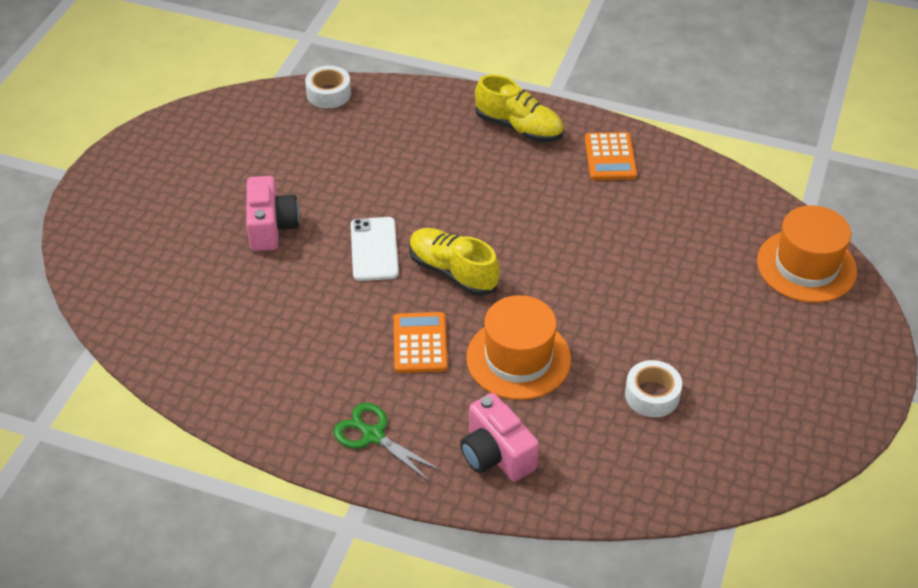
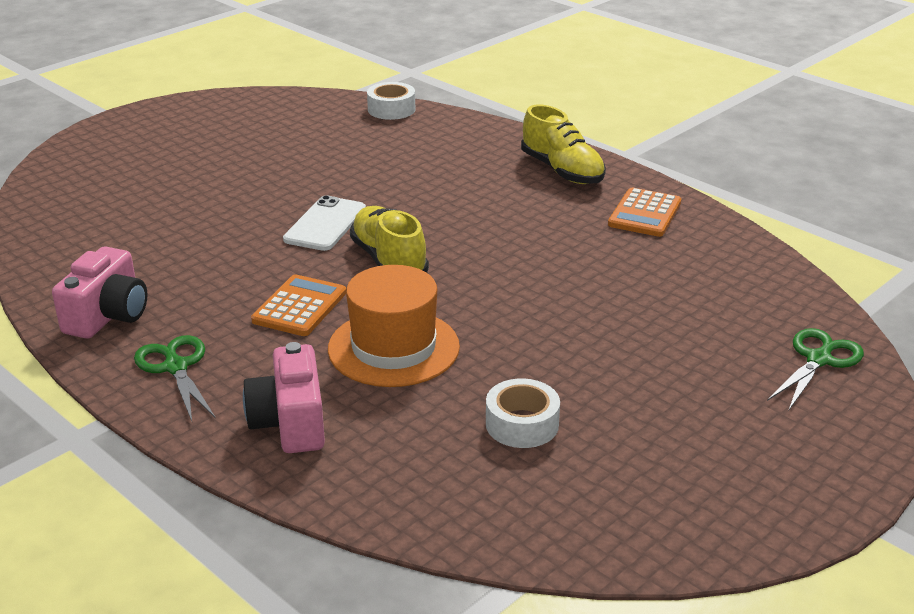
camera: 25 degrees right, 15 degrees down
pink camera [246,176,299,251] -> pink camera moved to [52,246,148,339]
orange hat [757,205,857,303] -> green scissors [767,328,864,410]

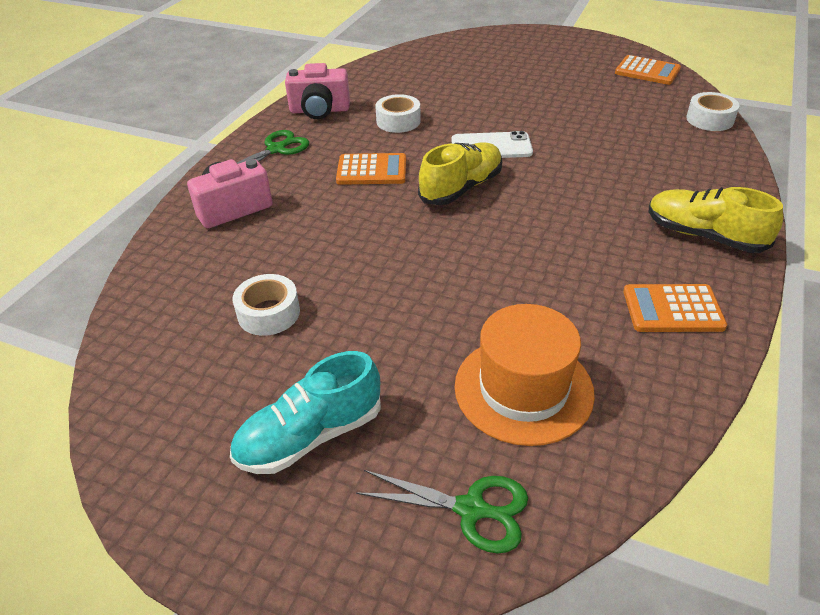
camera: 70 degrees right, 10 degrees up
orange hat [328,265,460,387] -> orange hat moved to [455,304,595,446]
yellow shoe [521,105,606,184] -> yellow shoe turned 90 degrees clockwise [649,187,783,253]
none -> turquoise shoe [230,351,381,474]
none -> white tape [375,94,421,133]
none -> orange calculator [615,55,681,85]

